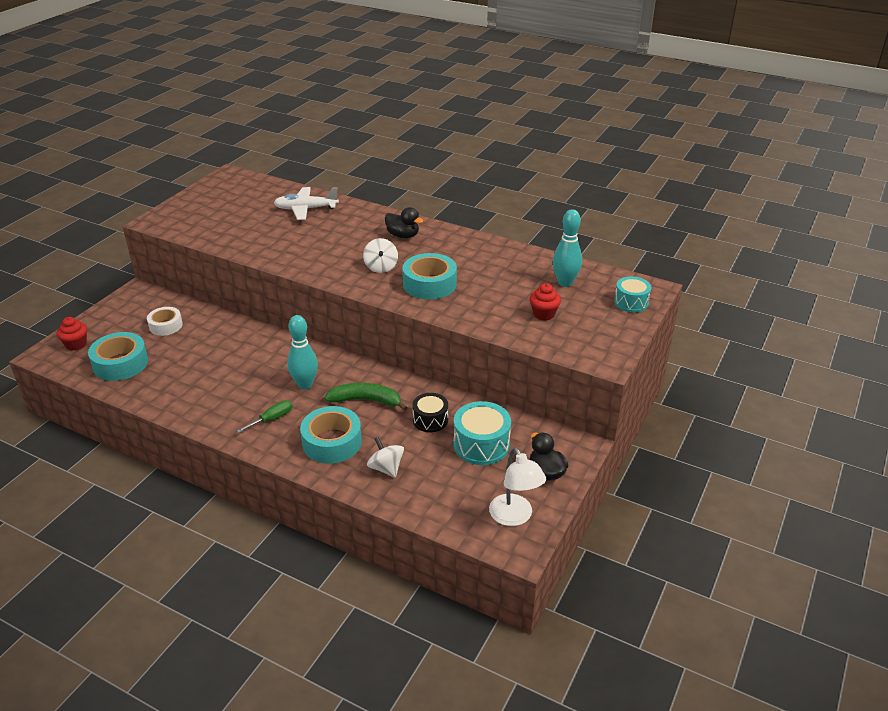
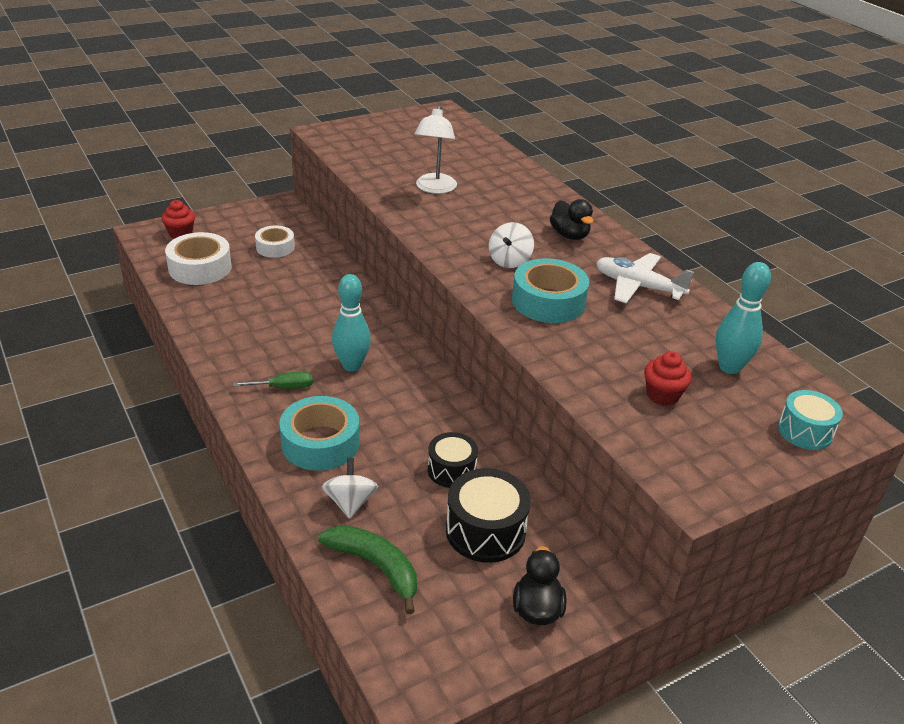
camera: 30 degrees right, 0 degrees up
turquoise tape [88,332,148,381] -> white tape [165,232,232,285]
white plane [274,187,339,220] -> white plane moved to [596,253,694,304]
green banana [324,383,408,411] -> green banana moved to [318,525,417,614]
turquoise drum [454,401,511,465] -> black drum [446,468,531,563]
white lamp [489,447,546,526] -> white lamp moved to [415,105,457,194]

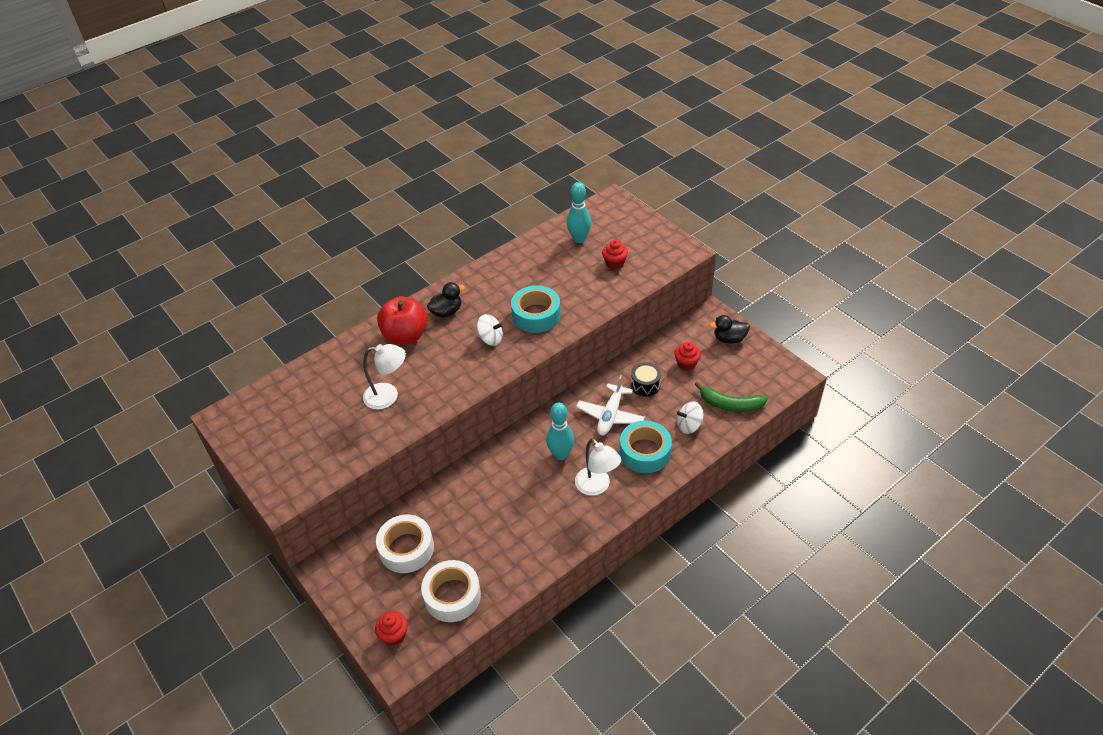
camera: 95 degrees left, 10 degrees up
green screwdriver [233,371,313,389] -> white lamp [575,438,621,496]
white tape [255,225,295,258] -> white tape [376,515,434,573], size x1.55
green banana [318,525,417,614] -> green banana turned 105 degrees counterclockwise [694,382,768,412]
black drum [446,468,531,563] -> red cupcake [674,342,701,371]
white plane [596,253,694,304] -> white plane moved to [576,375,645,435]
turquoise drum [778,390,843,450] -> none
none -> red apple [377,296,428,345]

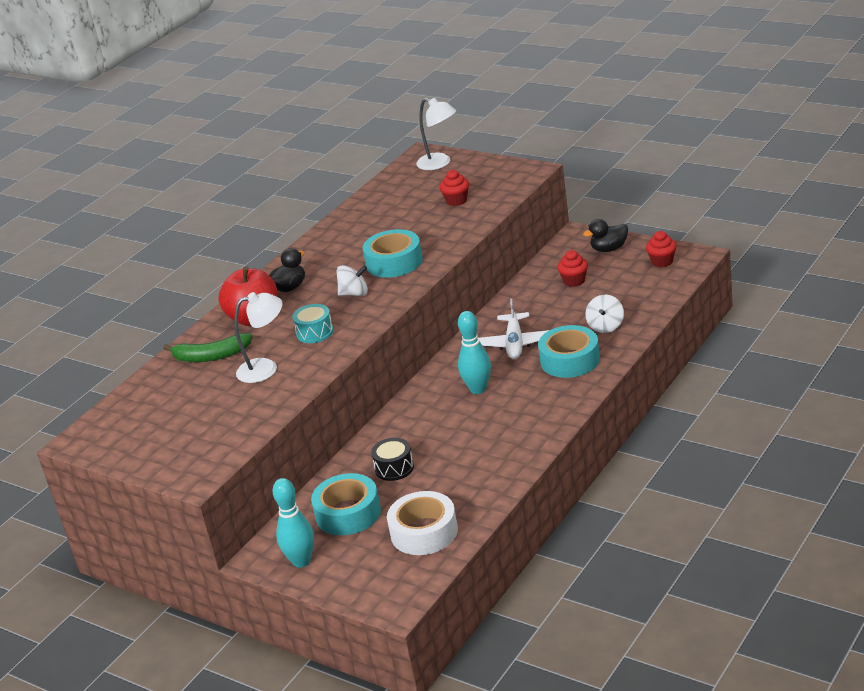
camera: 15 degrees left, 15 degrees down
red cupcake [375,611,408,646] -> red cupcake moved to [646,231,677,267]
white tape [376,515,434,573] -> turquoise tape [311,473,381,535]
turquoise bowling pin [567,182,591,243] -> turquoise bowling pin moved to [272,478,314,568]
white lamp [575,438,621,496] -> white lamp moved to [416,98,456,170]
black drum [631,362,661,396] -> black drum moved to [371,438,414,481]
white spinning top [677,401,703,434] -> white spinning top turned 45 degrees counterclockwise [585,295,624,333]
green banana [694,382,768,412] -> green banana moved to [163,333,253,362]
none -> turquoise drum [292,304,333,343]

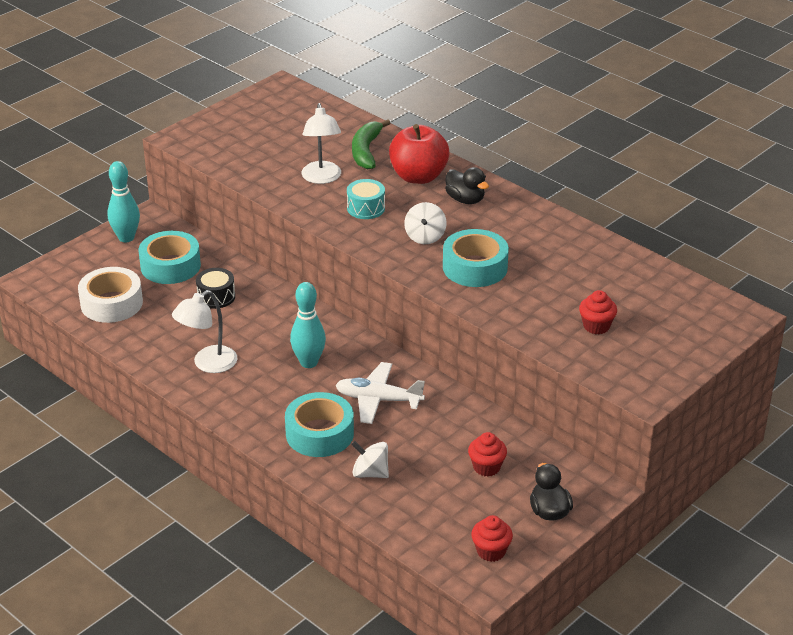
camera: 95 degrees right, 5 degrees up
white lamp [416,98,456,170] -> white lamp moved to [172,290,237,373]

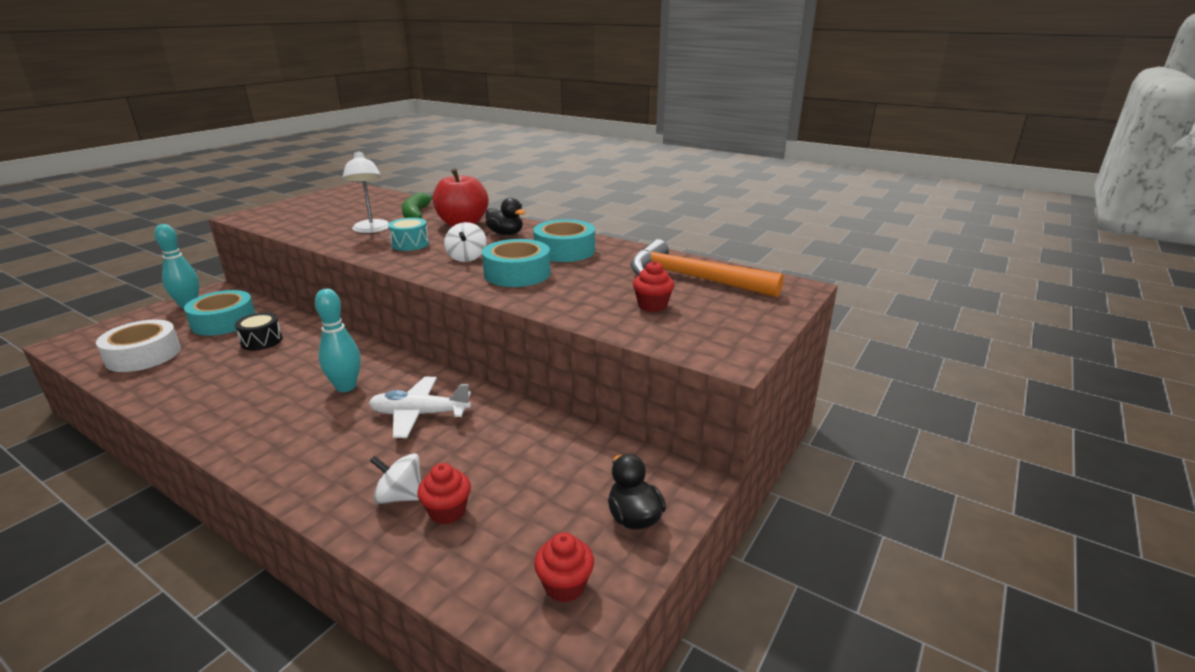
camera: 10 degrees left, 10 degrees down
white lamp [172,290,237,373] -> none
turquoise tape [285,392,354,457] -> turquoise tape moved to [533,219,595,262]
red cupcake [468,432,507,477] -> red cupcake moved to [417,463,471,525]
none -> orange hammer [630,239,784,297]

